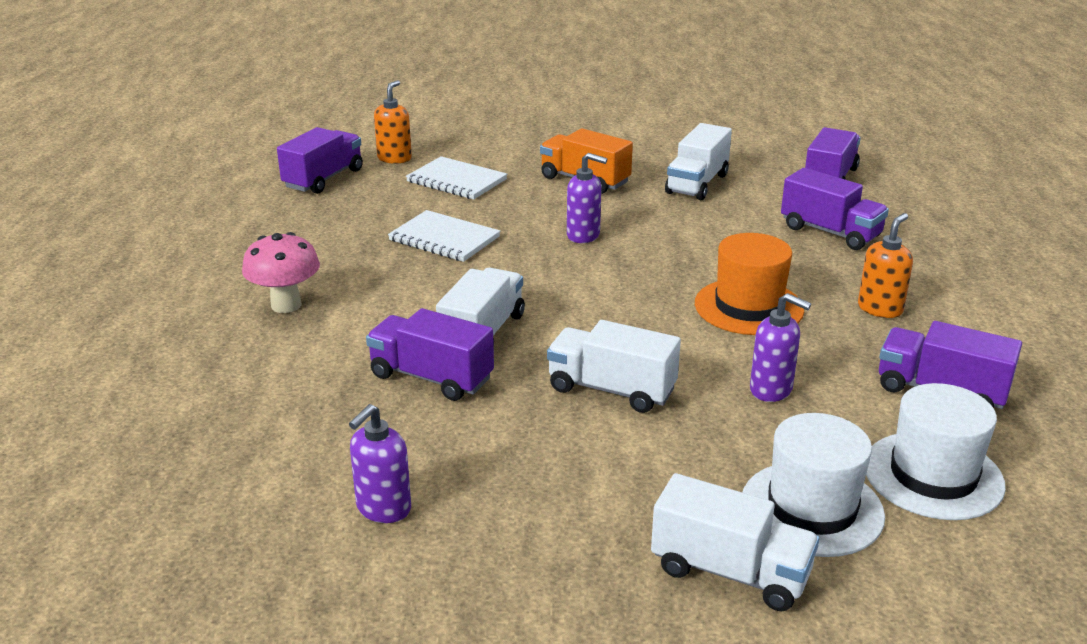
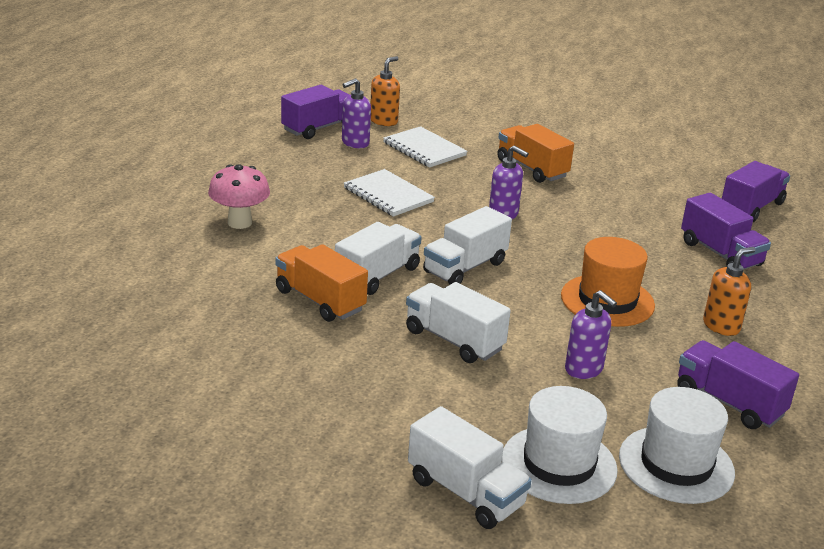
camera: 15 degrees right, 0 degrees up
purple soap dispenser [349,404,411,523] -> purple soap dispenser moved to [342,78,371,148]
purple truck [366,308,494,401] -> orange truck [275,244,368,322]
white truck [665,123,732,200] -> white truck moved to [423,206,512,285]

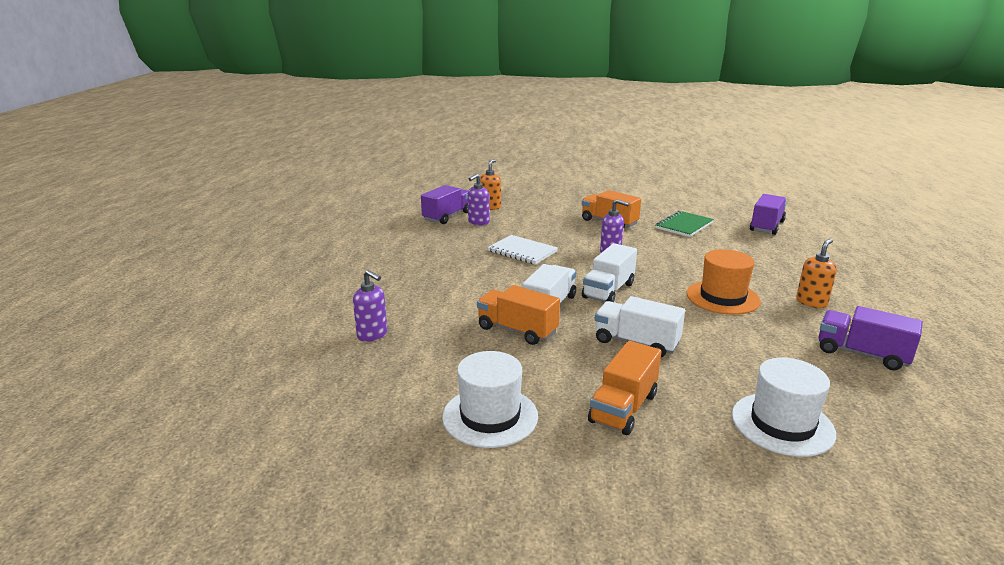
camera: 10 degrees left, 5 degrees down
pink mushroom [208,164,270,229] -> none
white notebook [383,126,467,168] -> none
white truck [408,406,532,529] -> none
purple soap dispenser [565,290,617,379] -> purple soap dispenser moved to [353,270,387,342]
white hat [619,387,735,504] -> white hat moved to [442,351,538,448]
purple truck [681,193,771,270] -> none
none -> orange truck [588,341,662,435]
none -> green notebook [656,211,714,237]

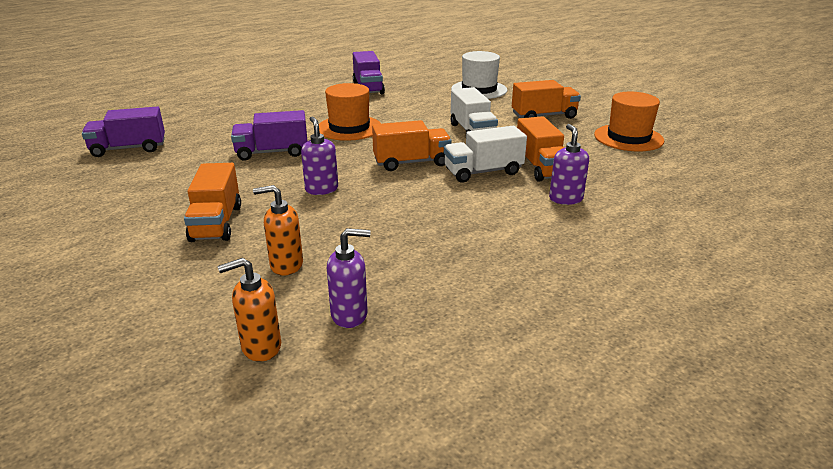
camera: 135 degrees left, 5 degrees up
purple soap dispenser [353,270,387,342] -> purple soap dispenser moved to [549,124,589,205]
purple truck [421,185,468,224] -> purple truck moved to [231,110,307,161]
white hat [442,351,538,448] -> orange hat [594,92,664,151]
white notebook [488,235,558,265] -> none
white truck [582,243,637,302] -> orange truck [372,120,452,171]
green notebook [656,211,714,237] -> none
orange soap dispenser [796,239,837,308] -> orange soap dispenser moved to [253,185,303,276]

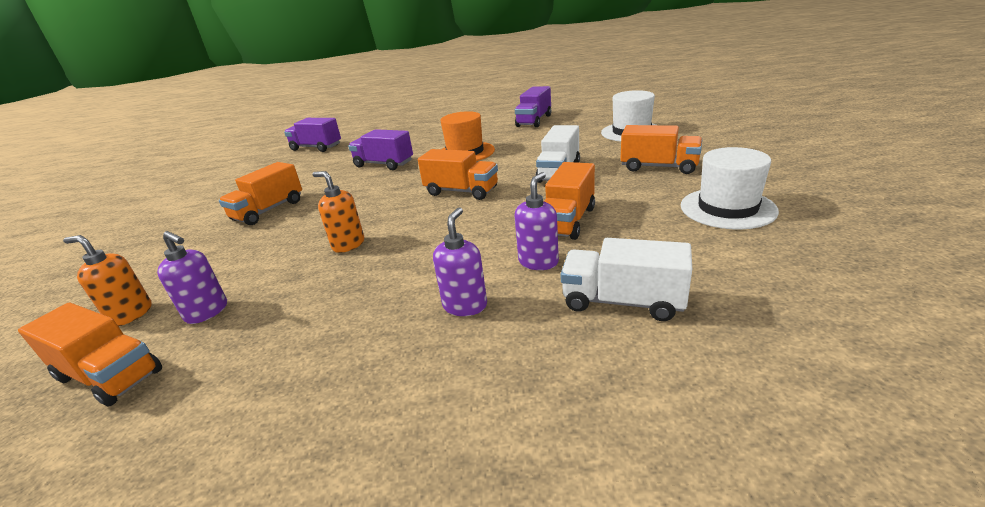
camera: 40 degrees right, 0 degrees up
orange soap dispenser [253,185,303,276] -> orange soap dispenser moved to [312,171,364,253]
purple soap dispenser [301,117,338,195] -> purple soap dispenser moved to [433,207,487,316]
white truck [444,126,527,183] -> white truck moved to [560,238,692,321]
orange hat [594,92,664,151] -> white hat [681,147,779,230]
none -> orange truck [18,302,162,407]

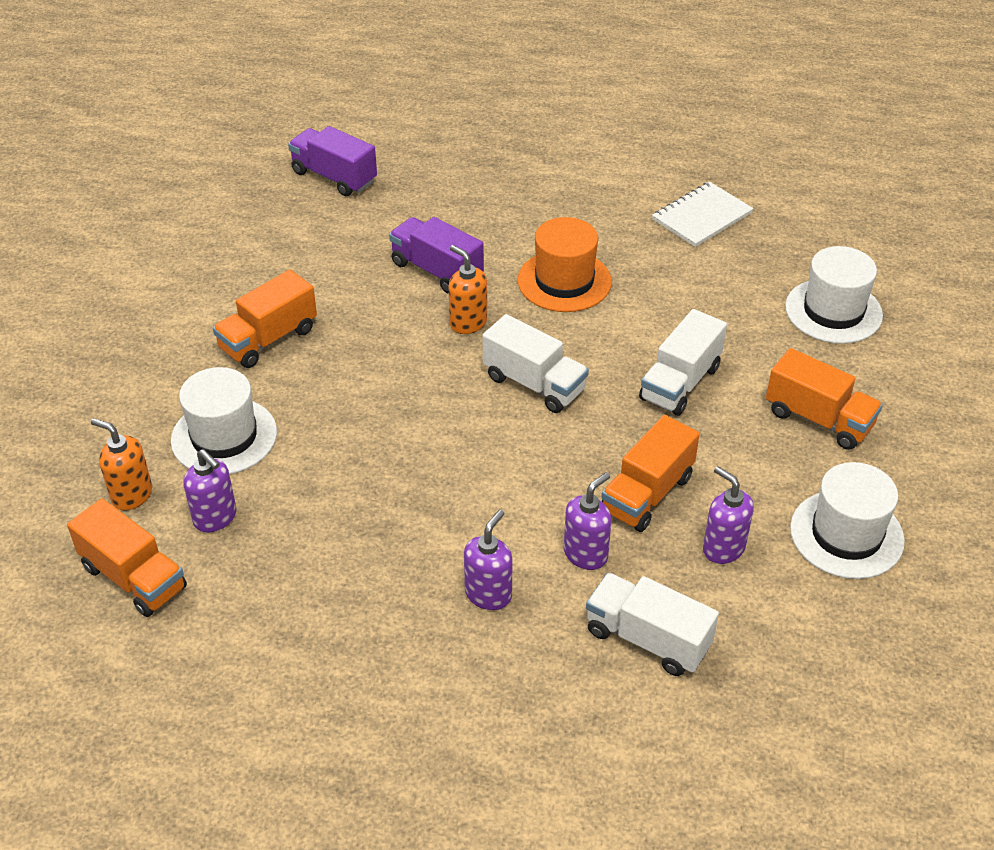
camera: 10 degrees right, 15 degrees up
orange soap dispenser [312,171,364,253] -> orange soap dispenser moved to [448,245,487,334]
orange truck [418,149,498,200] -> white truck [483,314,589,413]
purple truck [515,86,551,127] -> white notebook [652,182,754,247]
none -> white hat [171,367,277,474]
none -> purple soap dispenser [703,466,754,564]

